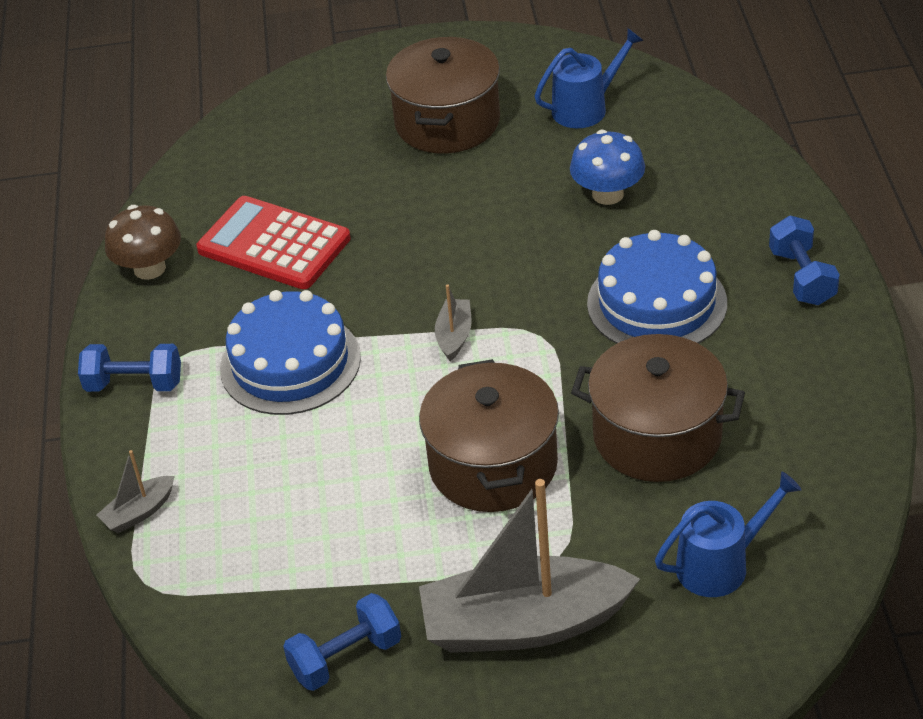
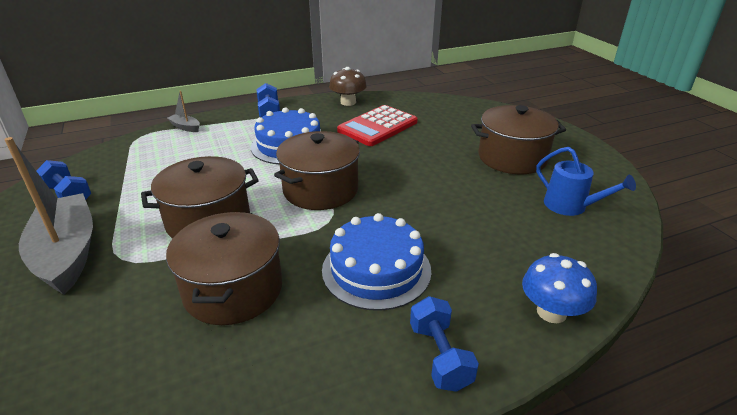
camera: 70 degrees right, 10 degrees down
red calculator [196,196,351,289] -> red calculator turned 150 degrees counterclockwise [337,105,418,146]
grey boat [435,285,472,361] -> brown pot [274,131,360,210]
blue mushroom [570,130,645,205] -> blue mushroom moved to [522,253,597,323]
blue watering can [655,472,801,597] -> none
blue dumbbell [769,216,840,305] -> blue dumbbell turned 75 degrees counterclockwise [410,296,479,392]

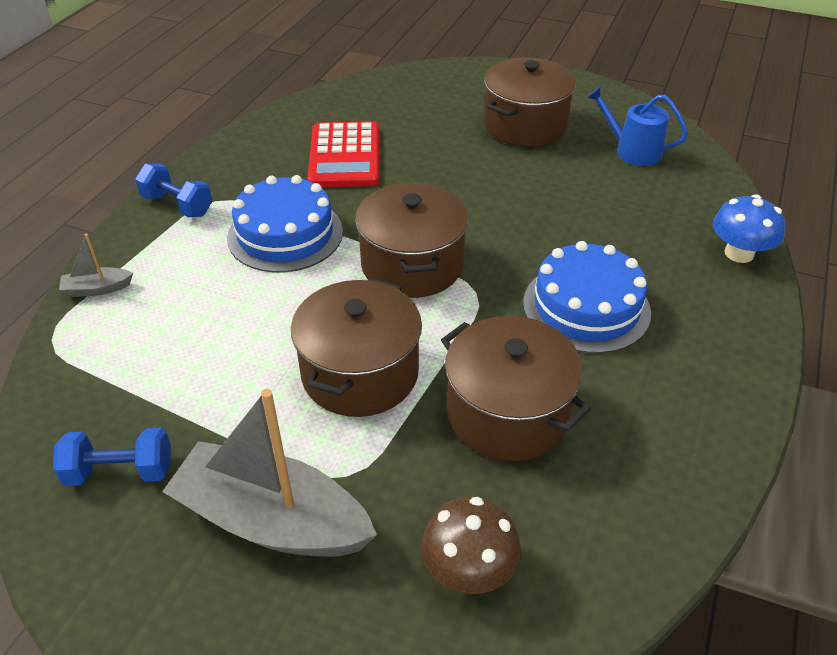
camera: 45 degrees left, 10 degrees up
brown mushroom [329,67,367,106] -> brown mushroom moved to [422,497,521,594]
blue dumbbell [410,296,479,392] -> none
blue watering can [536,147,636,216] -> blue watering can turned 150 degrees counterclockwise [587,86,688,166]

